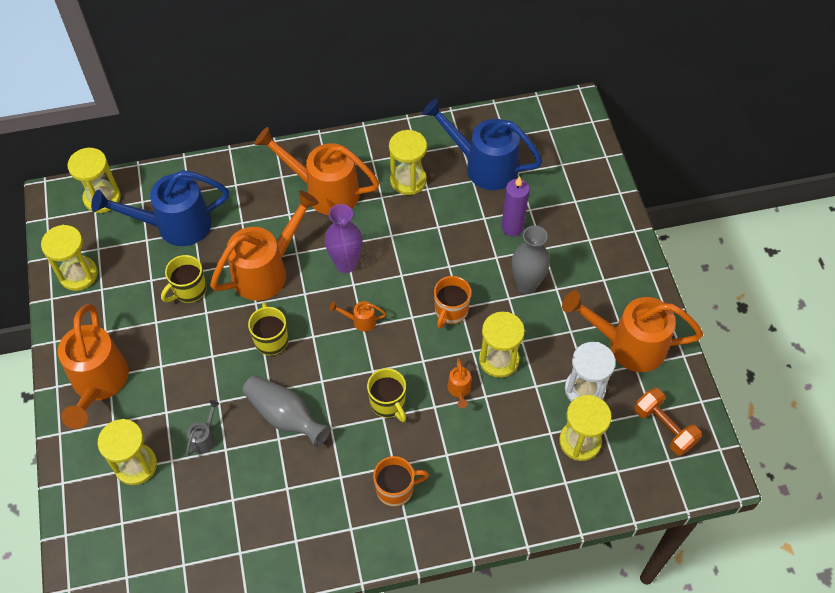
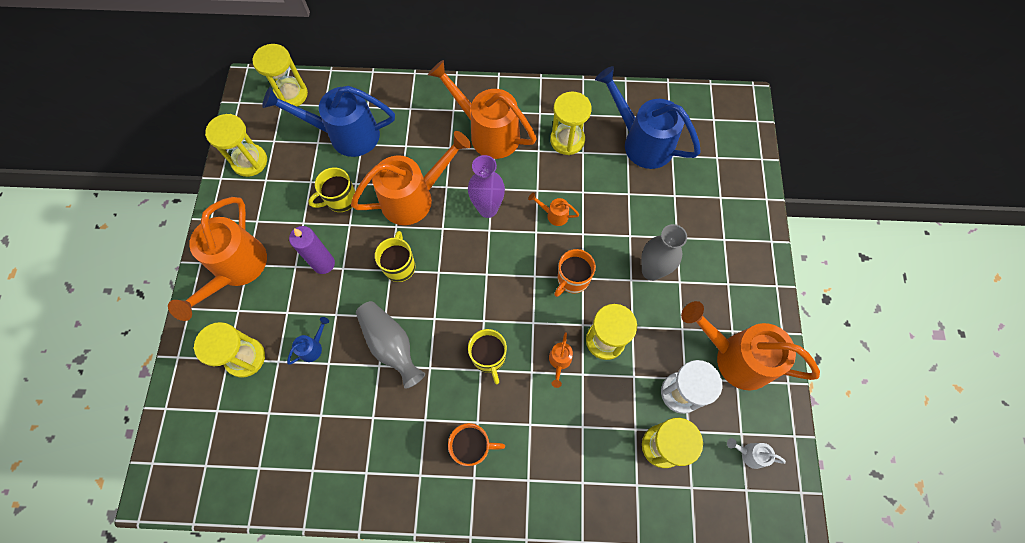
camera: 15 degrees right, 10 degrees up
grey watering can [186,400,219,456] -> blue watering can [287,317,329,365]
orange watering can [329,301,386,332] -> orange watering can moved to [528,193,579,226]
purple candle [501,176,530,237] -> purple candle moved to [289,226,335,274]
orange dumbbell [634,388,702,456] -> white watering can [727,438,786,469]

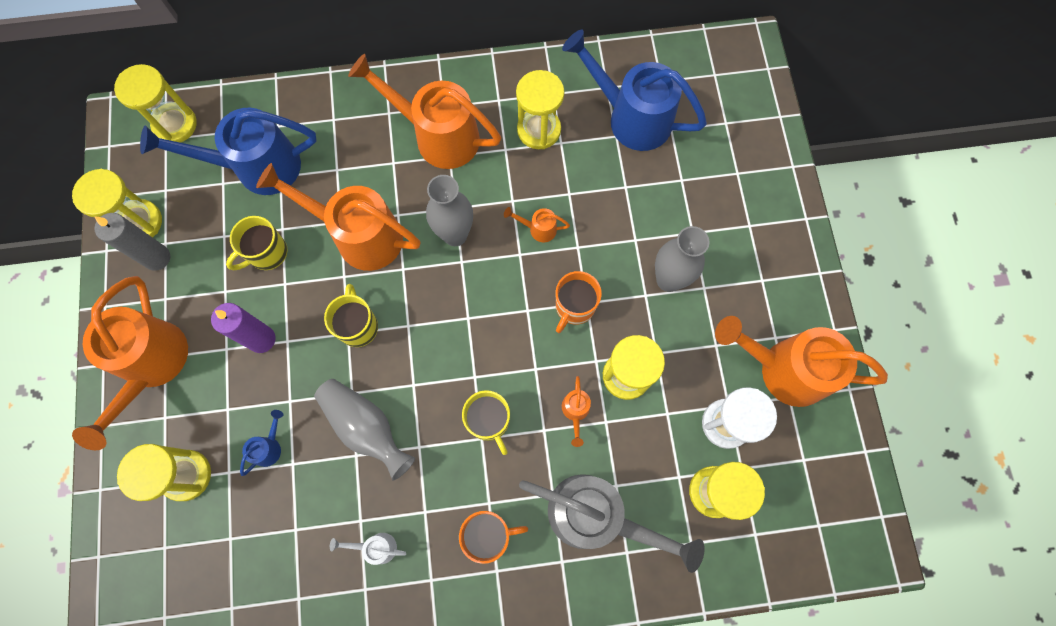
camera: 10 degrees left, 5 degrees up
orange watering can [351,131,471,225] -> orange watering can turned 120 degrees counterclockwise [256,163,420,271]
purple vase [468,155,505,218] -> grey vase [426,175,473,246]
white watering can [727,438,786,469] -> white watering can moved to [330,533,406,565]
none -> grey candle [94,213,170,271]
none -> grey watering can [519,474,705,573]

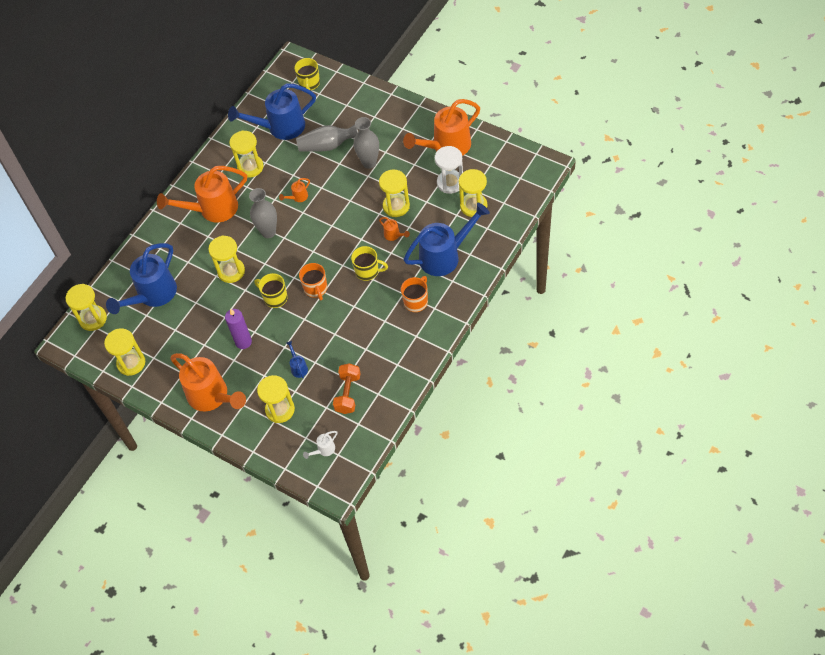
camera: 45 degrees left, 15 degrees down
grey candle [94,213,170,271] -> none
yellow mug [226,216,287,270] -> yellow mug moved to [294,58,320,90]
orange watering can [256,163,420,271] -> yellow hourglass [208,236,245,283]
grey vase [314,379,415,480] -> grey vase moved to [296,124,358,152]
white watering can [330,533,406,565] -> white watering can moved to [303,431,338,459]
grey watering can [519,474,705,573] -> blue watering can [404,203,490,276]
orange mug [556,271,602,333] -> orange mug moved to [299,263,327,300]
none -> orange dumbbell [333,364,361,414]

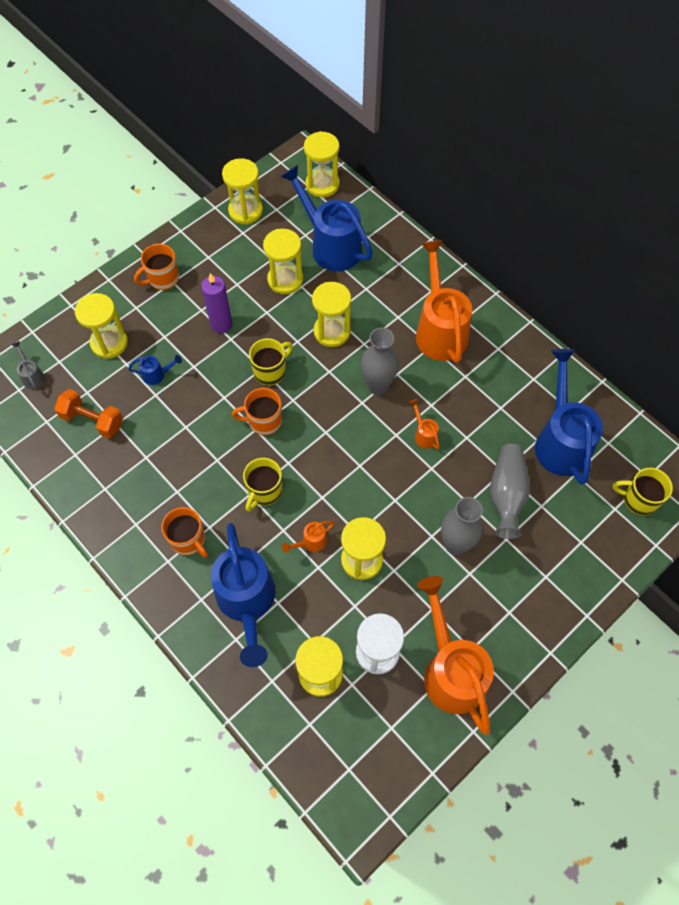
camera: 100 degrees right, 5 degrees up
orange watering can [171,353,246,411] -> orange mug [134,244,179,290]
yellow hourglass [229,130,264,178] -> yellow hourglass moved to [263,229,303,294]
white watering can [303,431,338,459] -> grey watering can [11,341,45,389]

